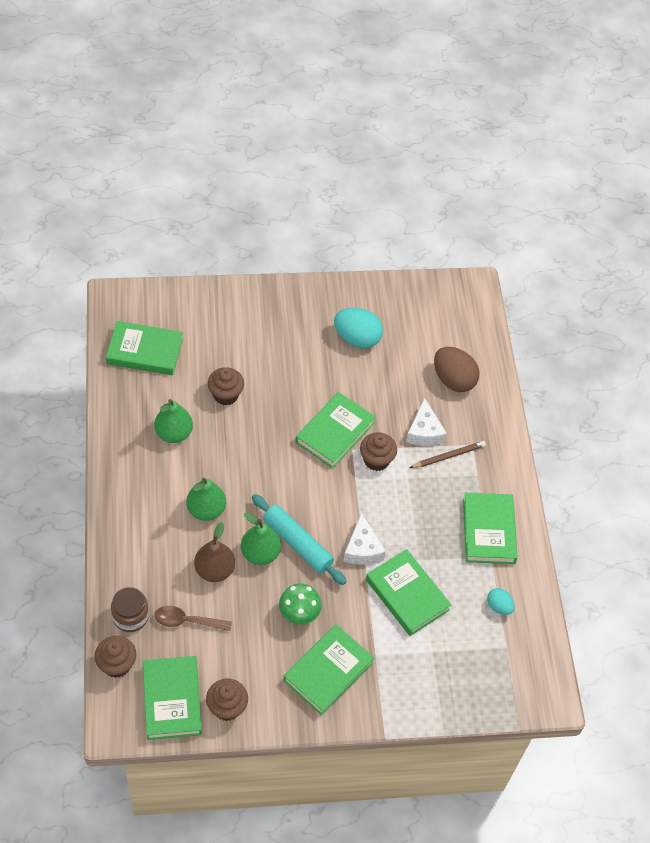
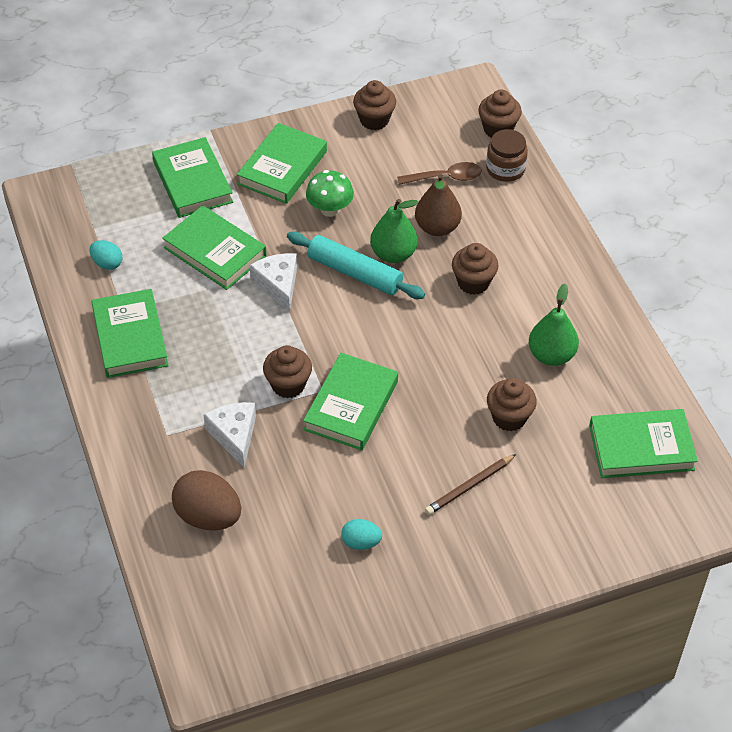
camera: 170 degrees right, 5 degrees down
green book [143,656,202,740] -> green book moved to [152,137,233,218]
green pear [186,478,226,521] -> brown cupcake [452,243,499,295]
turquoise egg [334,308,383,348] -> turquoise egg [341,519,382,550], size x0.54
brown pencil [410,441,486,468] -> brown pencil moved to [425,454,516,515]

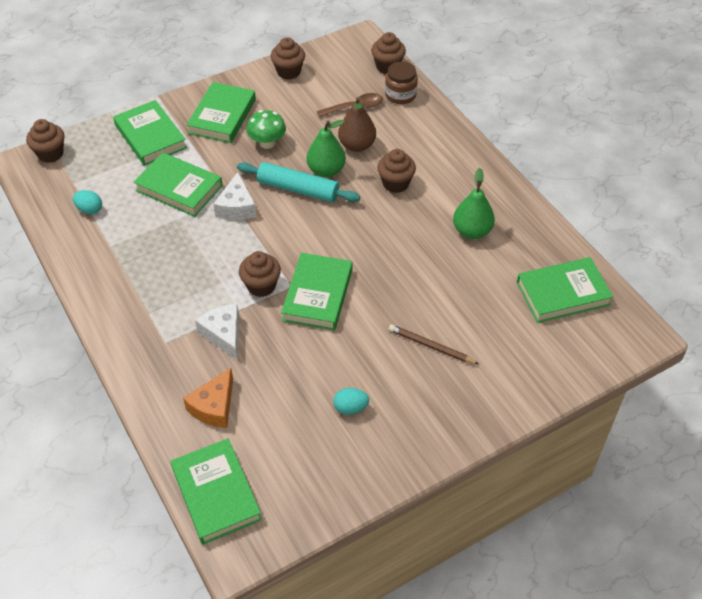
camera: 10 degrees left, 0 degrees up
green book [91,289,169,378] -> green book moved to [170,438,262,545]
brown egg [172,470,241,531] -> orange cheese [183,368,233,428]
white cheese [250,253,297,312] -> white cheese turned 150 degrees counterclockwise [213,172,257,220]
brown pencil [425,454,516,515] -> brown pencil turned 75 degrees clockwise [389,324,479,364]
brown cupcake [487,378,537,431] -> brown cupcake moved to [26,119,65,163]

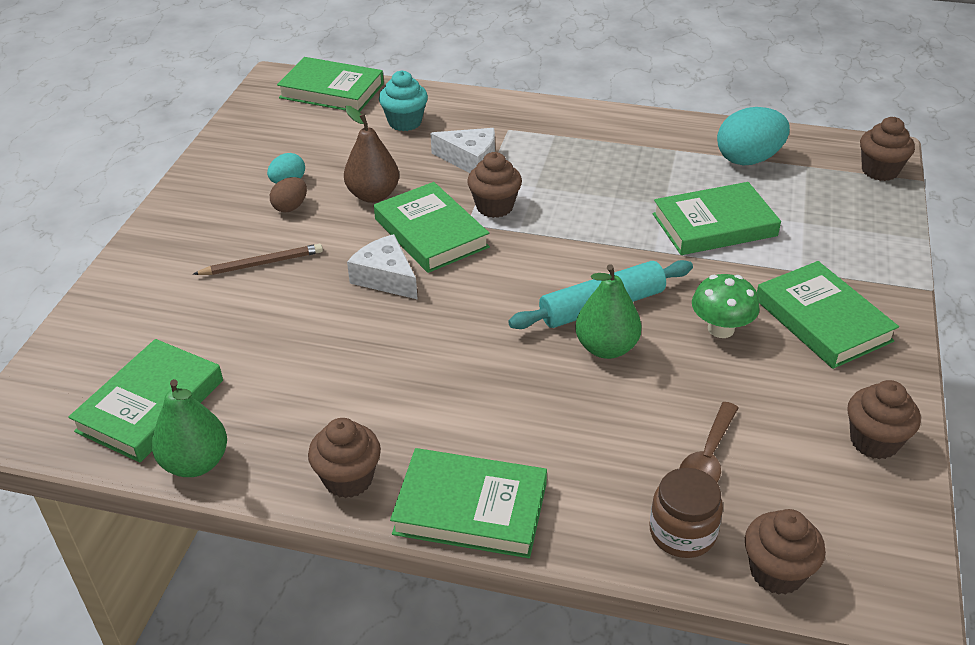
camera: 135 degrees right, 10 degrees down
turquoise egg [73,190,102,214] -> turquoise egg [717,107,790,166], size x1.85
green book [113,100,187,166] -> green book moved to [390,448,547,558]
orange cheese [183,368,233,428] -> turquoise cupcake [379,70,428,131]
white cheese [213,172,257,220] -> white cheese moved to [347,234,418,300]
brown pear [338,97,376,152] -> brown pear moved to [344,106,399,203]
brown cupcake [377,149,416,193] -> brown cupcake moved to [308,418,381,498]
green pear [453,168,495,239] -> green pear moved to [152,379,227,477]
none -> brown egg [270,177,307,212]

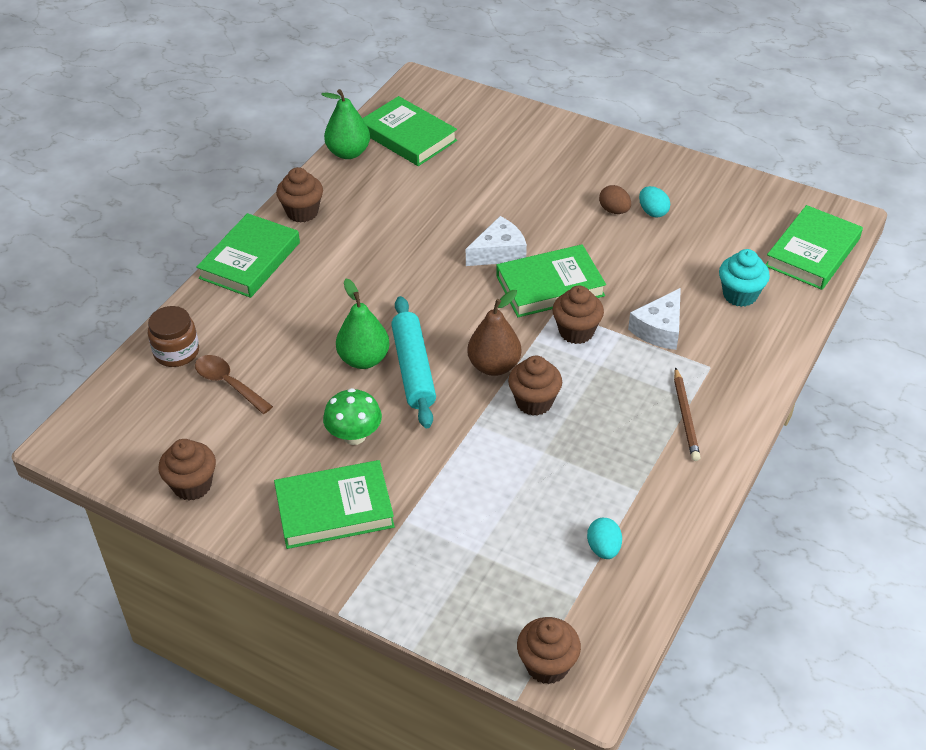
camera: 105 degrees right, 5 degrees up
brown pencil [193,244,323,275] -> brown pencil moved to [674,367,701,461]
brown pear [344,106,399,203] -> brown pear moved to [467,290,521,376]
green book [653,182,781,255] -> none
turquoise egg [717,107,790,166] -> turquoise egg [587,518,622,559], size x0.54
brown cupcake [745,509,826,595] -> brown cupcake moved to [508,356,562,416]

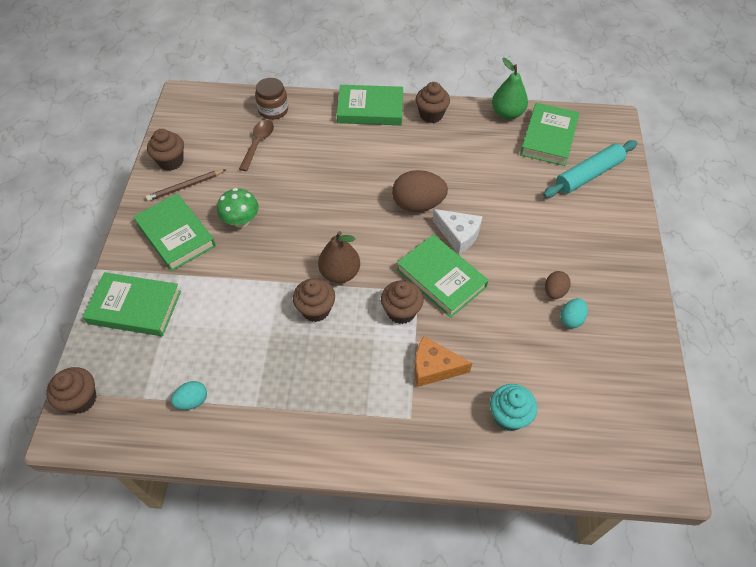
camera: 65 degrees right, 10 degrees up
green pear [336,279,390,369] -> none
turquoise rolling pin [391,296,436,428] -> turquoise rolling pin moved to [543,140,637,198]
white cheese [628,288,681,350] -> orange cheese [415,336,472,387]
brown pencil [674,367,701,461] -> brown pencil moved to [146,169,226,201]
green book [765,205,863,290] -> green book moved to [82,272,181,336]
none -> brown egg [392,170,448,212]

